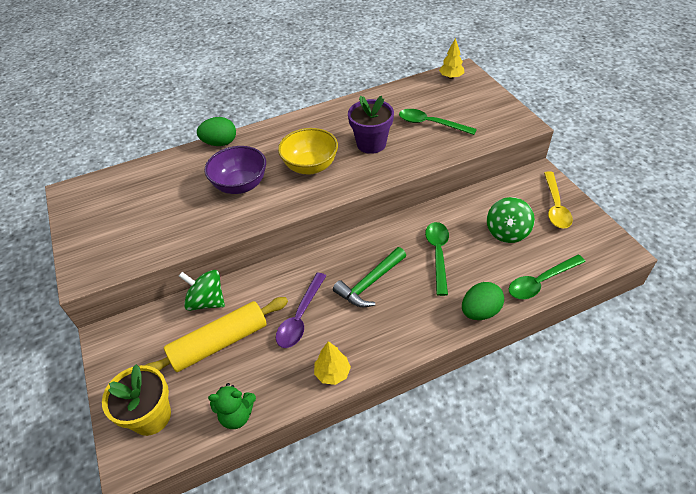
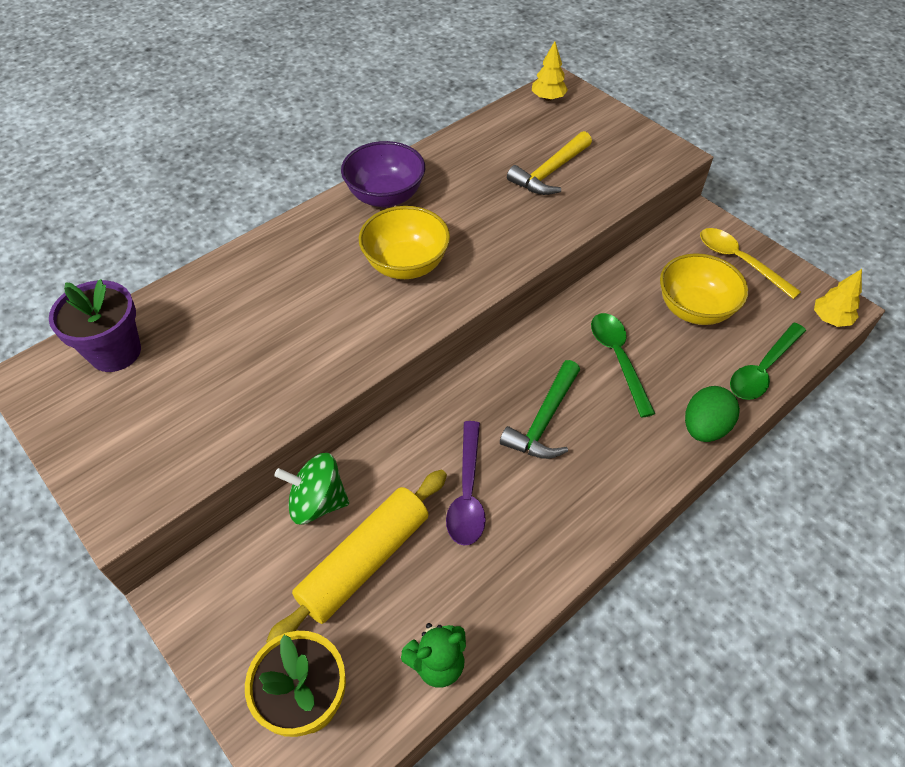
camera: 20 degrees left, 5 degrees up
green egg [197,117,236,146] -> none
purple bowl [205,146,266,194] -> purple bowl moved to [341,141,425,207]
yellow tree [314,341,351,385] -> yellow tree moved to [814,269,862,327]
purple flower pot [348,96,394,154] -> purple flower pot moved to [49,279,141,372]
green spoon [399,109,477,135] -> yellow hammer [507,131,592,195]
green spinning top [487,197,535,243] -> yellow bowl [660,253,748,325]
yellow spoon [544,171,573,229] -> yellow spoon turned 150 degrees clockwise [700,228,801,299]

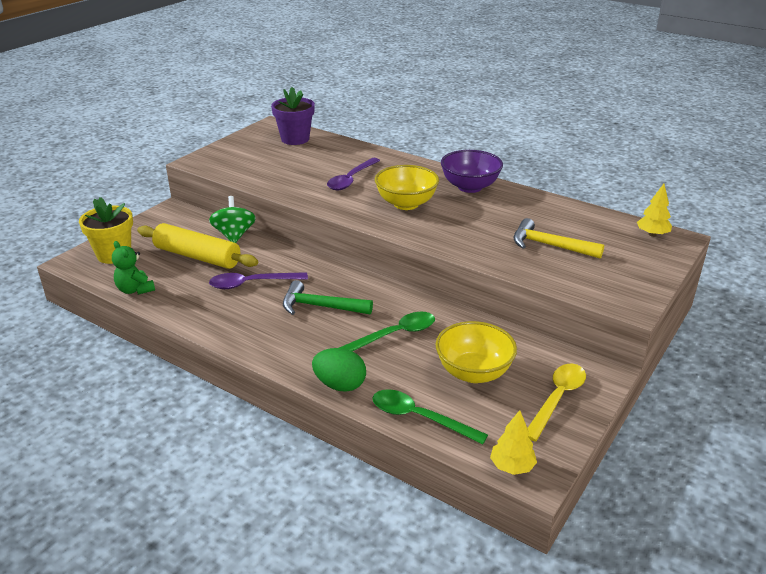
camera: 75 degrees right, 20 degrees down
none -> purple spoon [327,158,380,190]

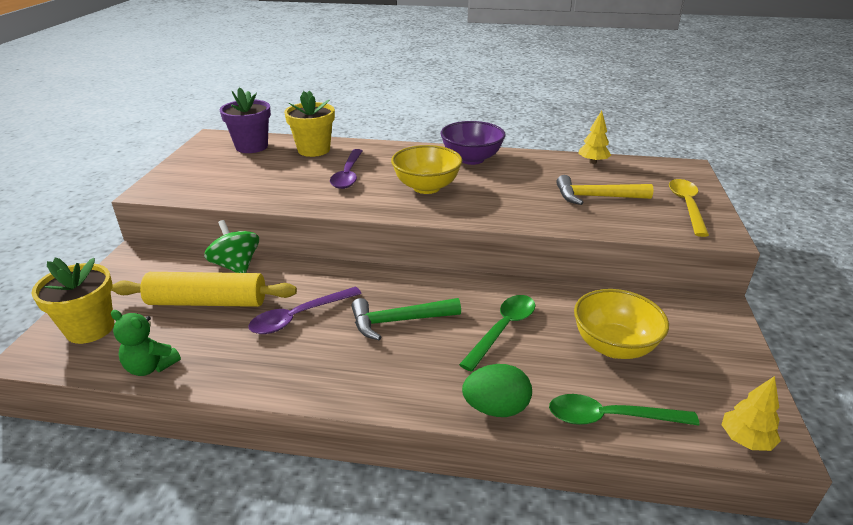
camera: 25 degrees left, 0 degrees up
yellow spoon [528,364,586,442] -> yellow spoon moved to [669,179,709,237]
yellow tree [637,184,672,237] -> yellow tree moved to [578,110,611,164]
none -> yellow flower pot [284,91,335,157]

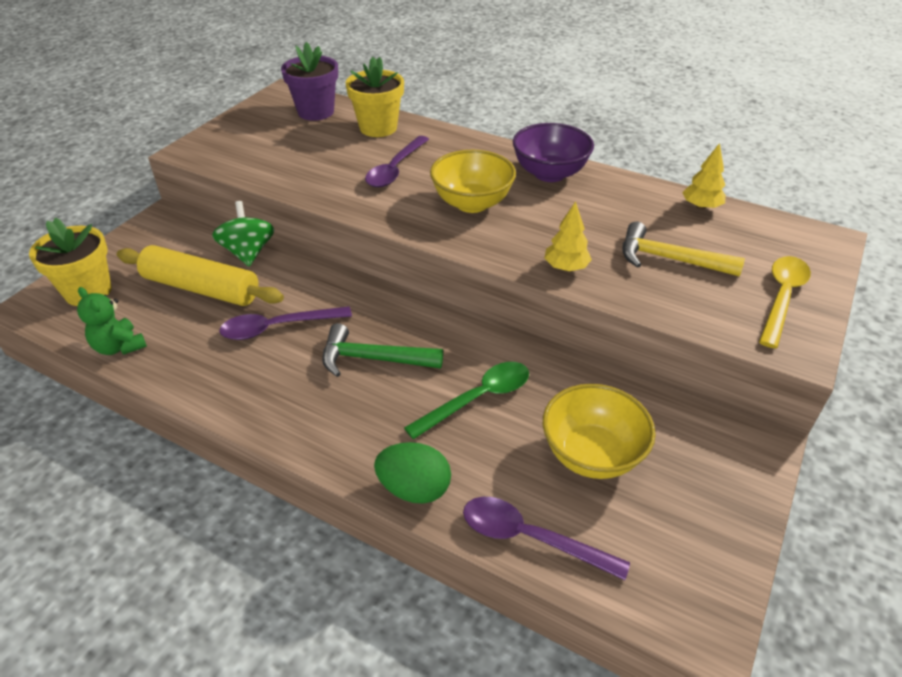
camera: 20 degrees right, 10 degrees up
green spoon [549,394,700,426] -> purple spoon [463,497,630,580]
yellow tree [721,376,781,451] -> yellow tree moved to [544,201,592,271]

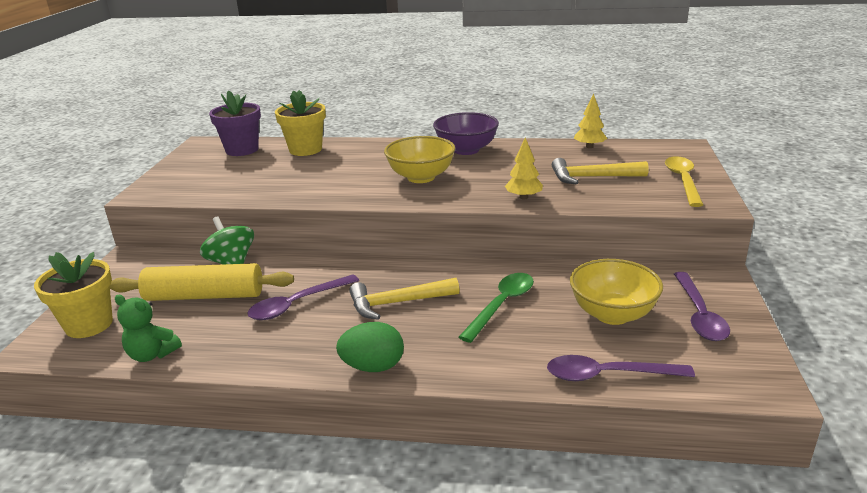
camera: 20 degrees left, 15 degrees down
green hammer [322,323,443,377] -> yellow hammer [349,278,459,320]
purple spoon [365,136,429,187] -> purple spoon moved to [674,272,730,341]
green egg [374,442,451,504] -> green egg moved to [336,322,404,372]

